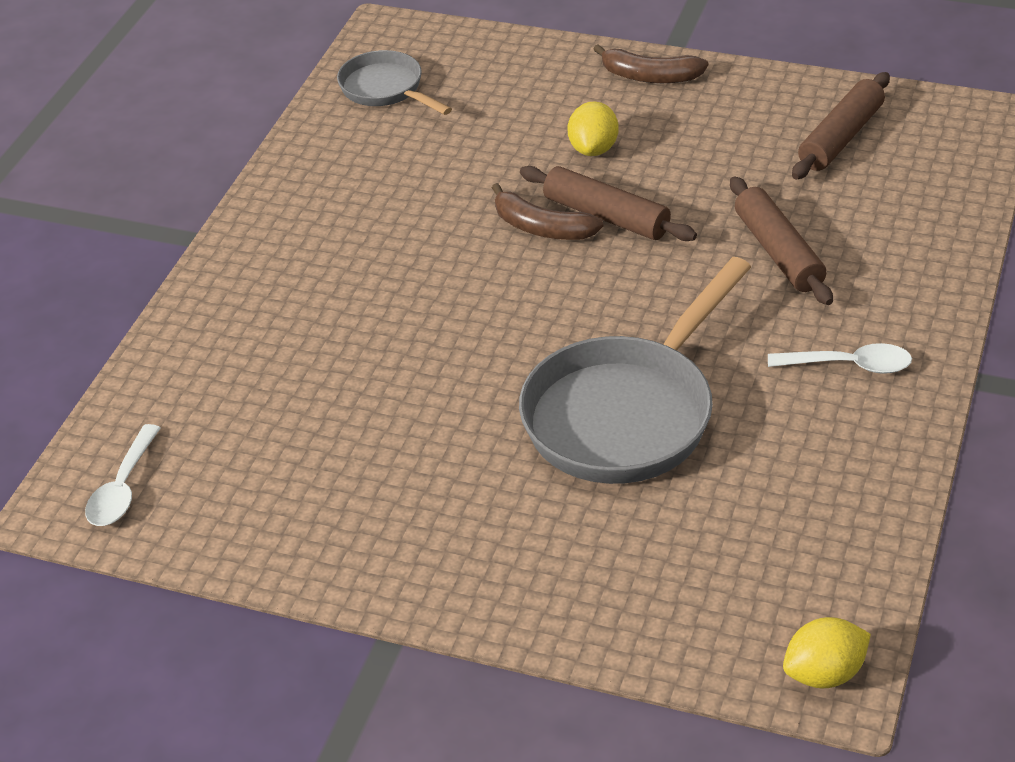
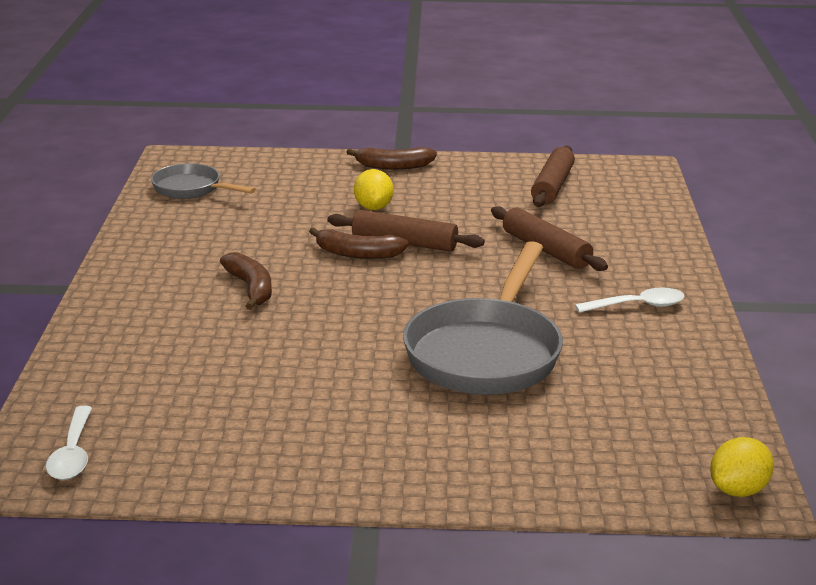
camera: 20 degrees left, 15 degrees down
none -> brown banana [220,252,272,310]

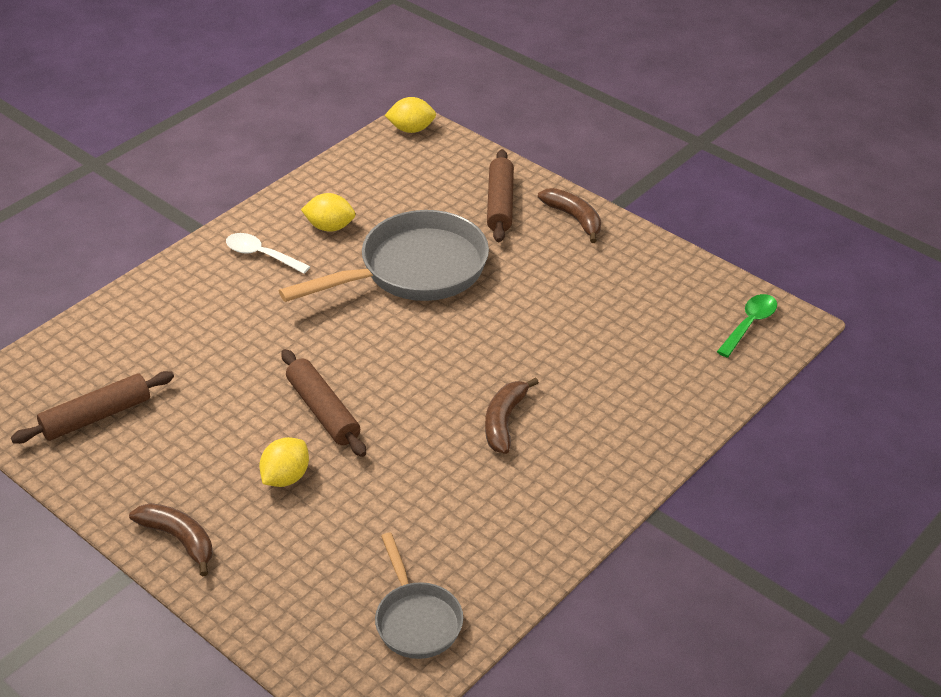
camera: 140 degrees left, 15 degrees up
white spoon [46,406,92,480] -> green spoon [717,294,777,357]
brown banana [309,227,409,259] -> brown banana moved to [538,188,601,243]
brown rolling pin [491,206,608,271] -> brown rolling pin moved to [487,149,514,242]
none -> yellow lemon [301,193,356,232]

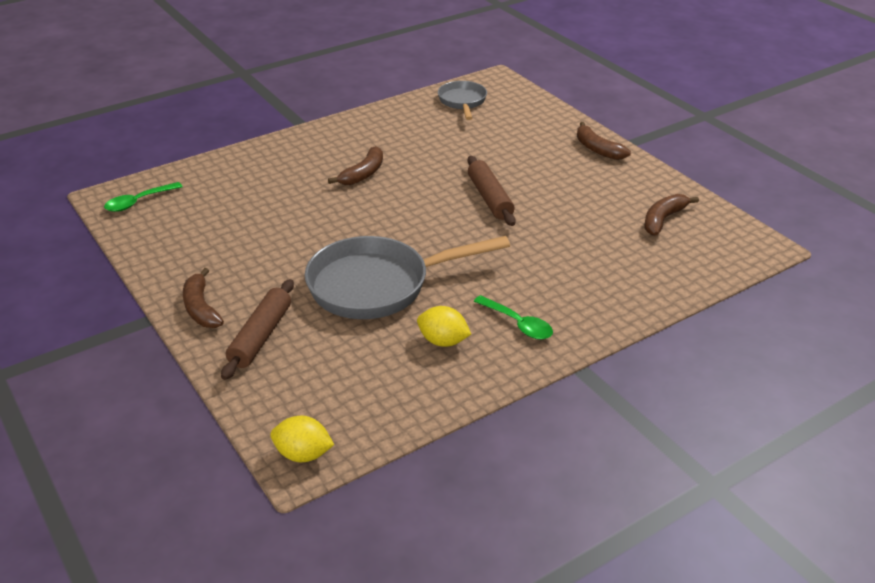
camera: 165 degrees left, 5 degrees down
brown rolling pin [11,371,174,444] -> brown banana [644,194,699,236]
white spoon [226,233,310,274] -> green spoon [474,295,553,339]
yellow lemon [259,437,309,487] -> none

